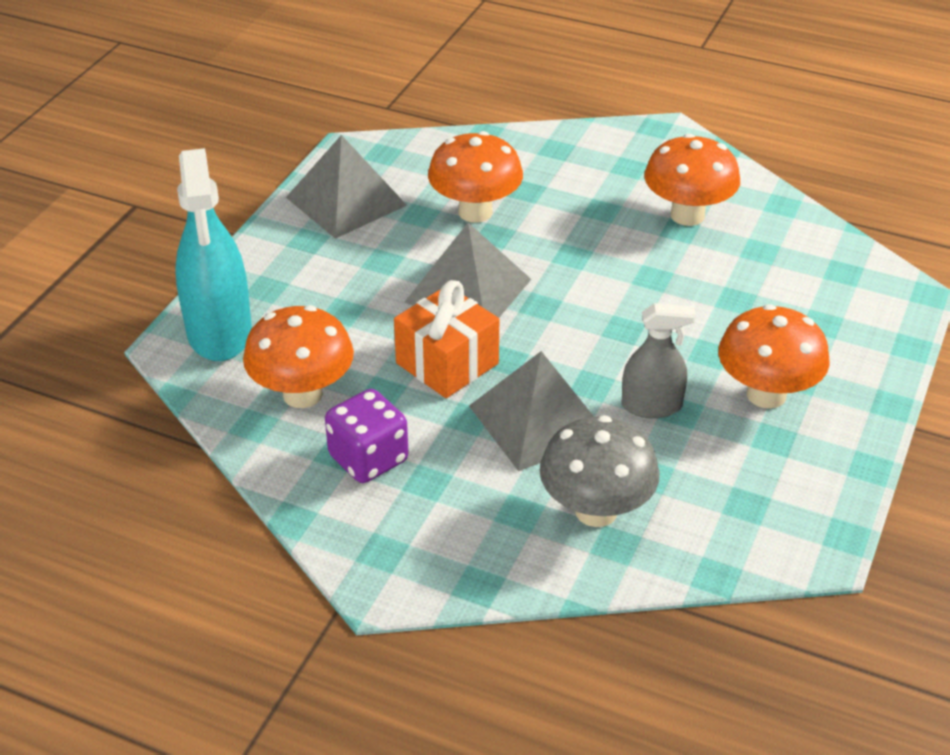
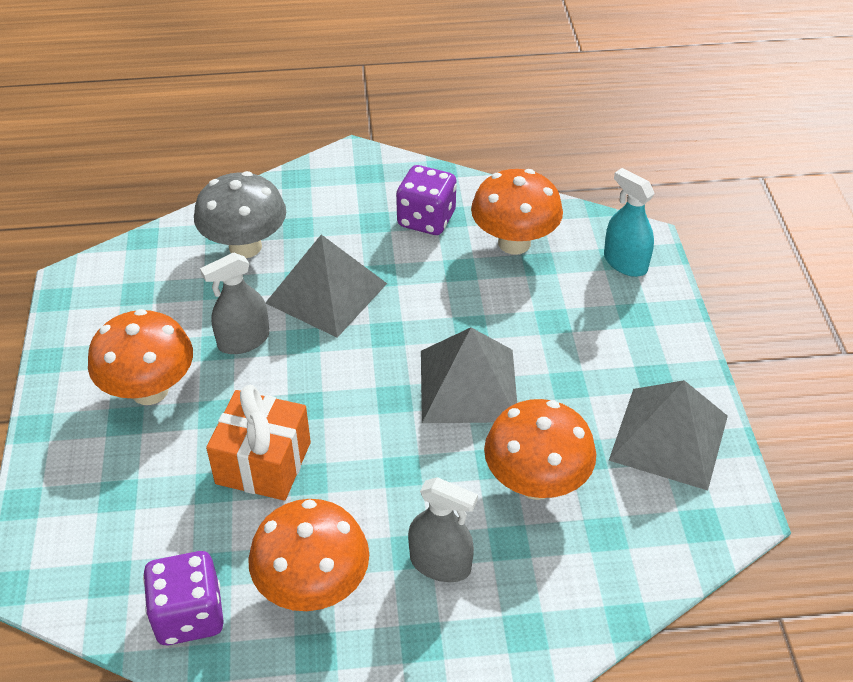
camera: 150 degrees right, 5 degrees up
turquoise spray bottle [175,148,252,361] -> turquoise spray bottle [604,168,655,277], size x0.58
orange gift [394,280,499,398] -> orange gift moved to [206,385,311,501]
none -> purple dice [143,551,224,645]
none -> grey spray bottle [408,477,478,582]

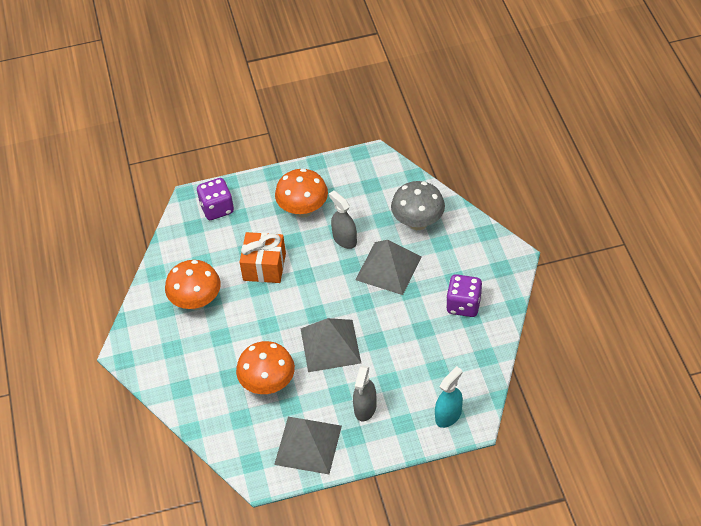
camera: 85 degrees right, 5 degrees up
purple dice [143,551,224,645] -> purple dice moved to [197,178,234,220]
grey spray bottle [408,477,478,582] -> grey spray bottle moved to [353,365,376,421]
orange mushroom [471,169,563,254] -> none

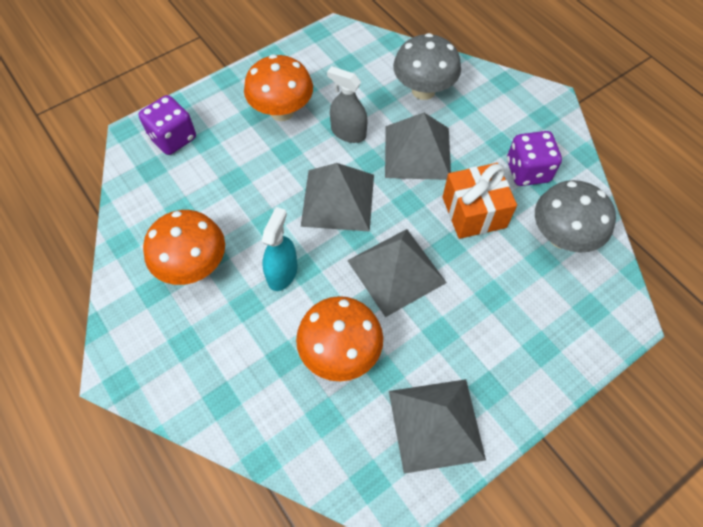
camera: 25 degrees left, 10 degrees up
orange gift [240,232,286,283] -> orange gift moved to [442,163,517,239]
grey spray bottle [353,365,376,421] -> none
turquoise spray bottle [435,366,463,428] -> turquoise spray bottle moved to [262,207,297,291]
none -> grey pyramid [301,163,374,232]
none -> grey mushroom [535,180,616,253]

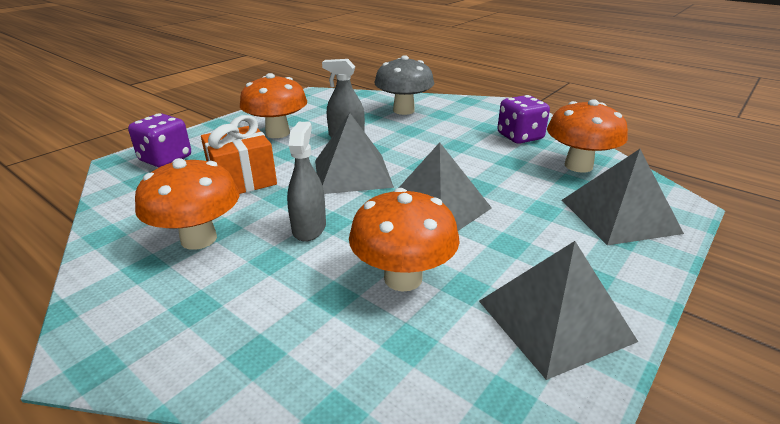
camera: 15 degrees left, 30 degrees down
turquoise spray bottle [262,207,297,291] -> grey spray bottle [287,122,326,242]
grey pyramid [385,113,451,180] -> grey pyramid moved to [562,149,684,245]
orange gift [442,163,517,239] -> orange gift moved to [201,115,277,194]
grey mushroom [535,180,616,253] -> orange mushroom [547,99,628,173]

